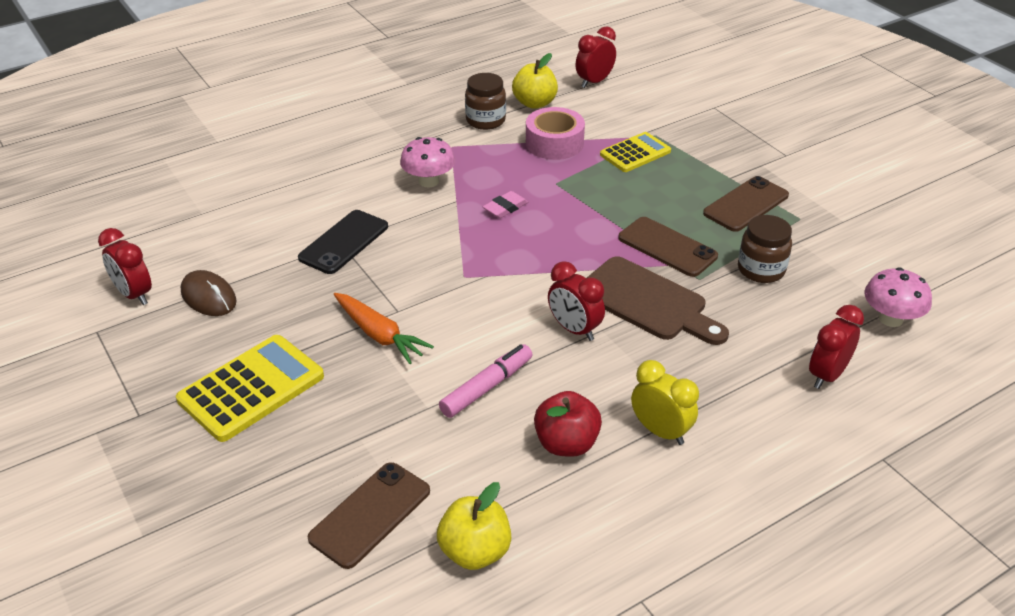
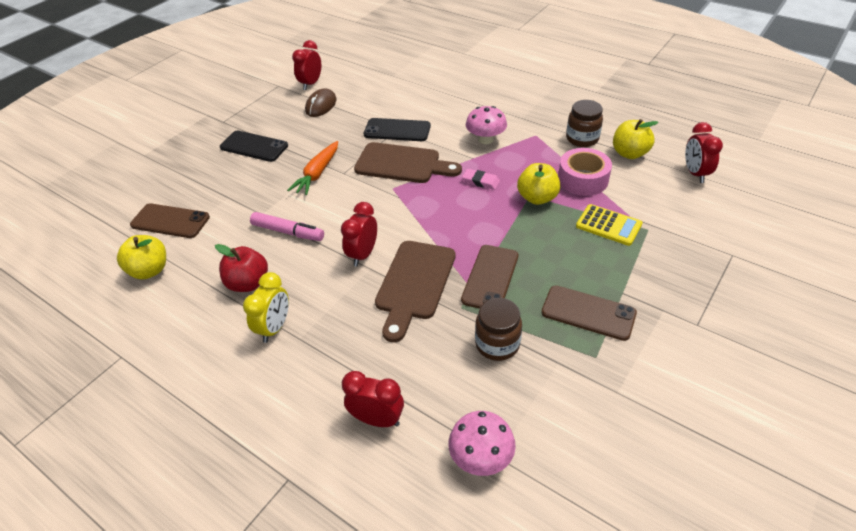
camera: 70 degrees right, 5 degrees up
yellow calculator [176,335,324,442] -> black phone [220,131,288,162]
red clock [576,26,616,88] -> red clock turned 120 degrees counterclockwise [685,122,723,183]
none -> brown cutting board [354,142,462,183]
none -> yellow apple [517,163,561,205]

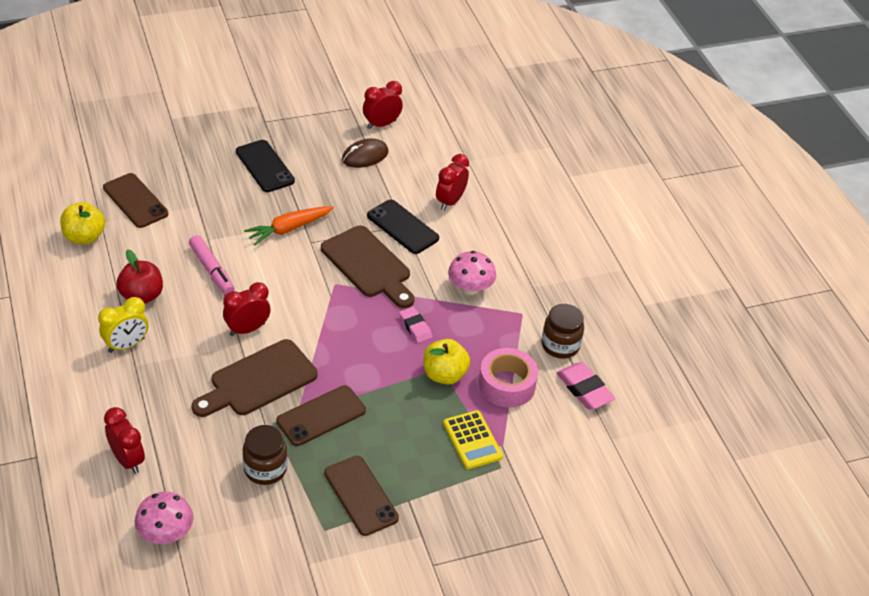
camera: 30 degrees right, 0 degrees up
yellow apple [613,119,658,159] -> pink eraser [557,362,615,410]
red clock [685,122,723,183] -> red clock moved to [436,154,469,211]

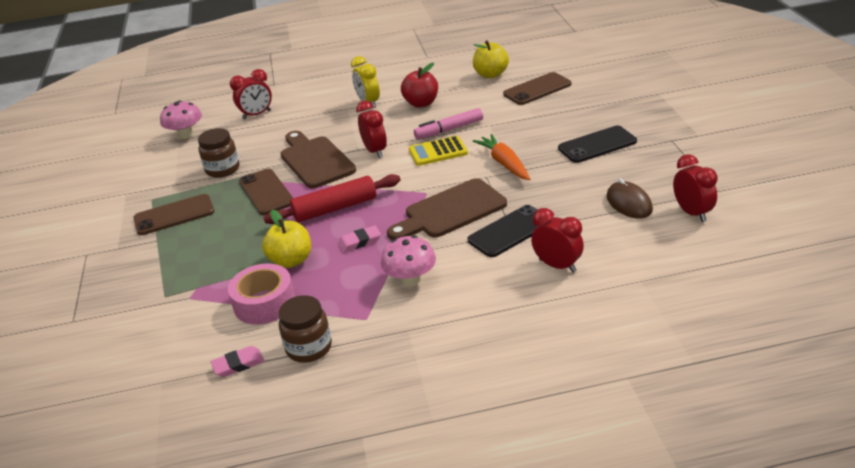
camera: 105 degrees right, 10 degrees down
yellow calculator [443,410,503,469] -> yellow calculator moved to [409,136,468,166]
pink eraser [557,362,615,410] -> pink eraser [211,346,264,377], size x0.66
none -> red rolling pin [264,174,401,224]

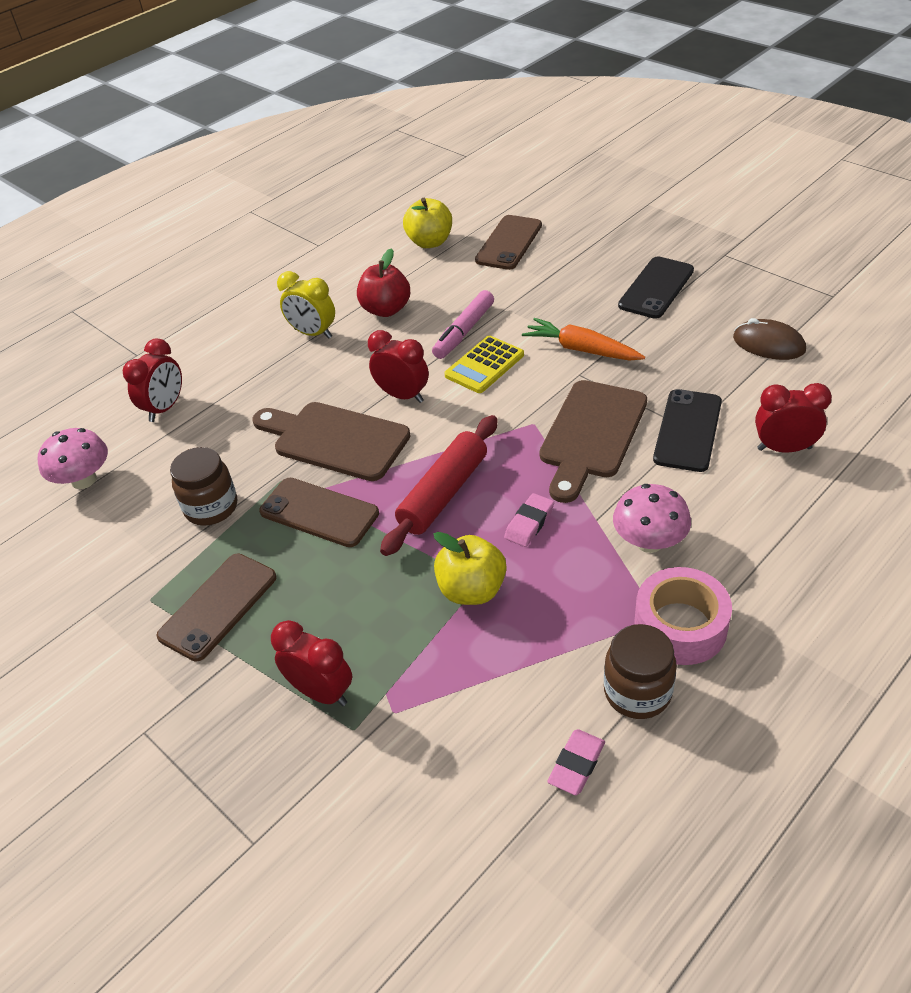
camera: 35 degrees left, 10 degrees up
pink tape [228,264,295,325] -> pink tape moved to [634,567,732,665]
red clock [673,154,718,222] -> red clock moved to [271,620,352,706]

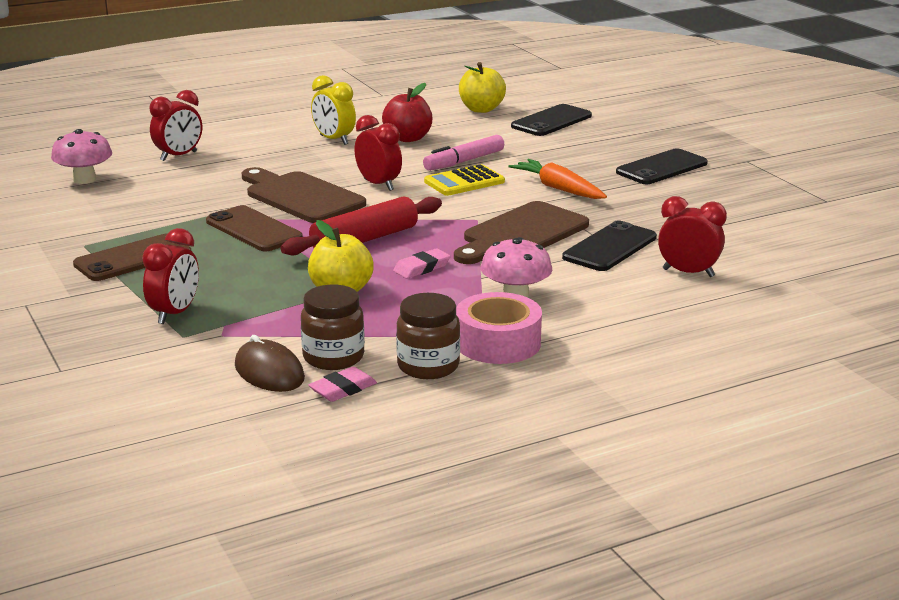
camera: 15 degrees right, 20 degrees down
brown jar [170,447,237,526] -> brown jar moved to [301,285,365,370]
red clock [271,620,352,706] -> red clock turned 60 degrees clockwise [142,228,199,324]
brown phone [475,215,542,270] -> black phone [511,104,592,136]
brown mouse [733,318,806,360] -> brown mouse moved to [235,335,305,392]

